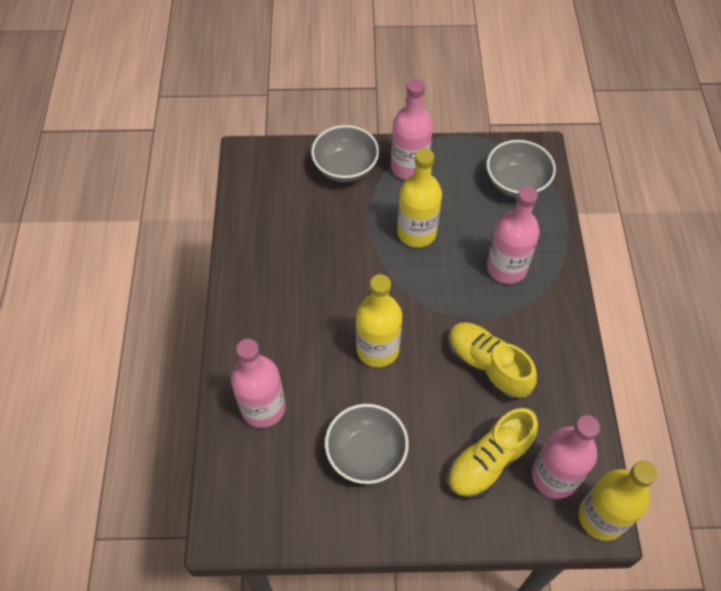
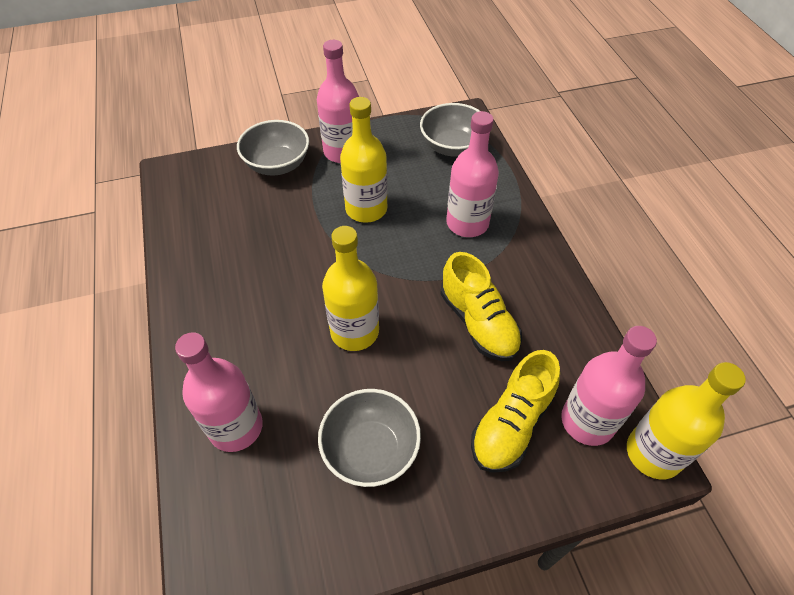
camera: 15 degrees left, 5 degrees down
yellow shoe [448,322,537,401] -> yellow shoe turned 150 degrees counterclockwise [440,252,522,361]

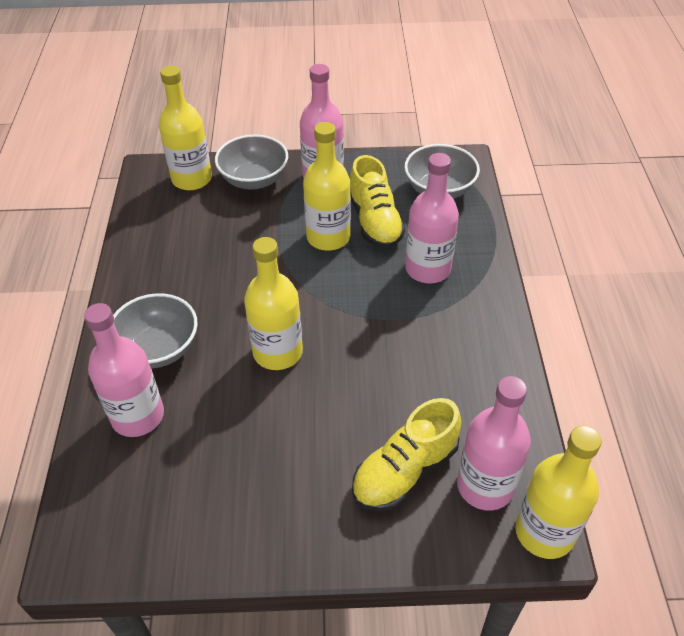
camera: 15 degrees right, 5 degrees down
grey bowl [318,389,421,487] -> grey bowl moved to [113,293,198,368]
yellow shoe [440,252,522,361] -> yellow shoe moved to [350,155,405,249]
none -> yellow bottle [159,66,212,190]

